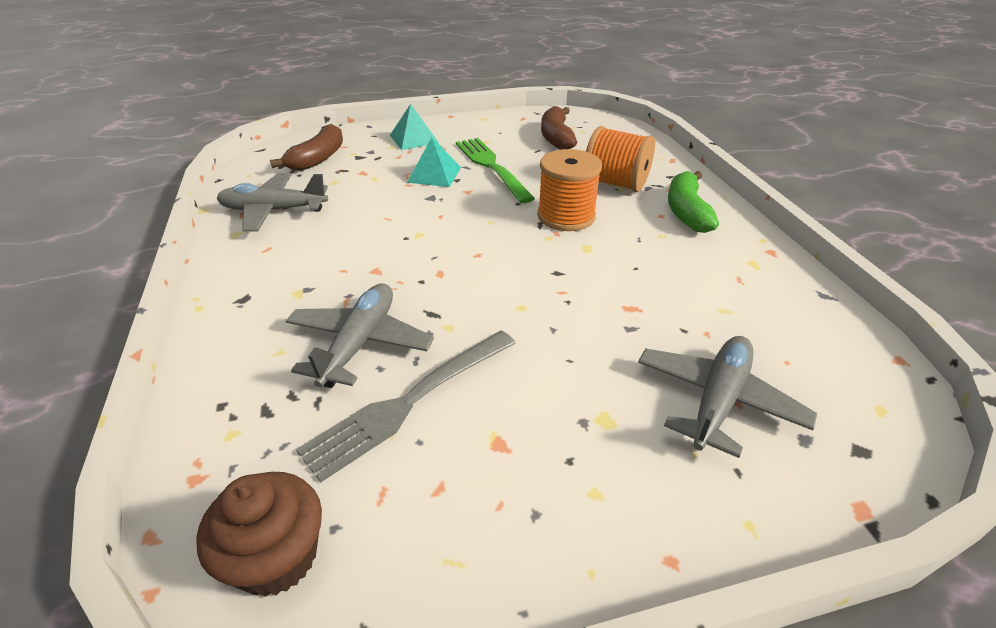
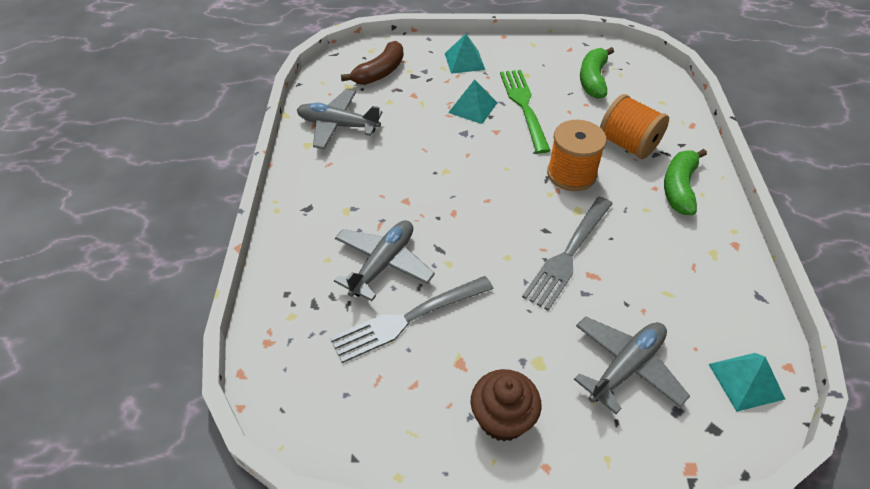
camera: 15 degrees right, 10 degrees up
brown cupcake [196,472,322,597] -> brown cupcake moved to [471,369,542,442]
brown banana [541,106,577,150] -> green banana [580,47,614,99]
none -> grey fork [522,196,613,311]
none -> turquoise pyramid [709,353,785,412]

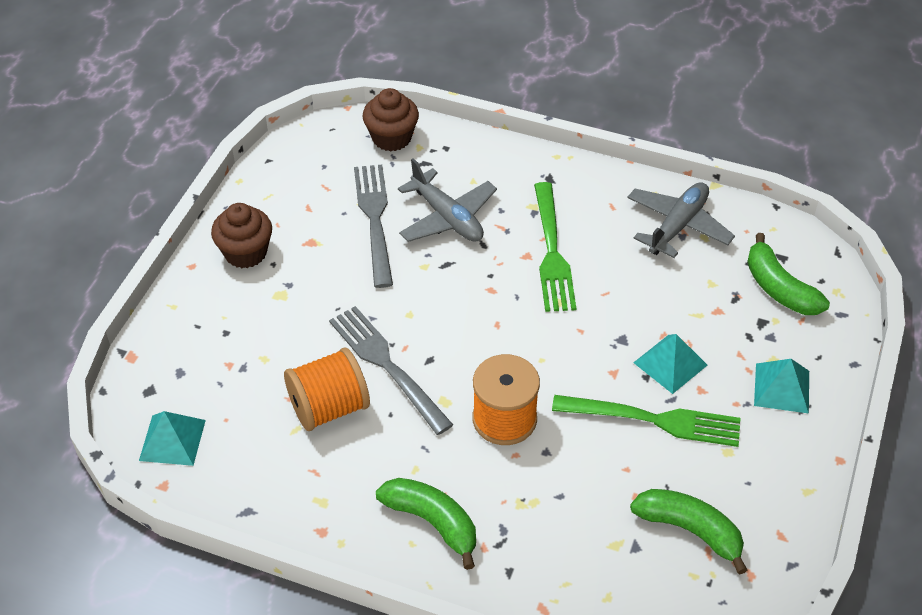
camera: 110 degrees right, 0 degrees up
brown banana [341,41,403,85] -> green banana [747,233,830,315]
grey plane [574,316,690,414] -> none
orange spool [600,94,669,159] -> orange spool moved to [284,348,370,431]
none -> brown cupcake [363,88,419,151]
none -> green fork [534,182,576,312]

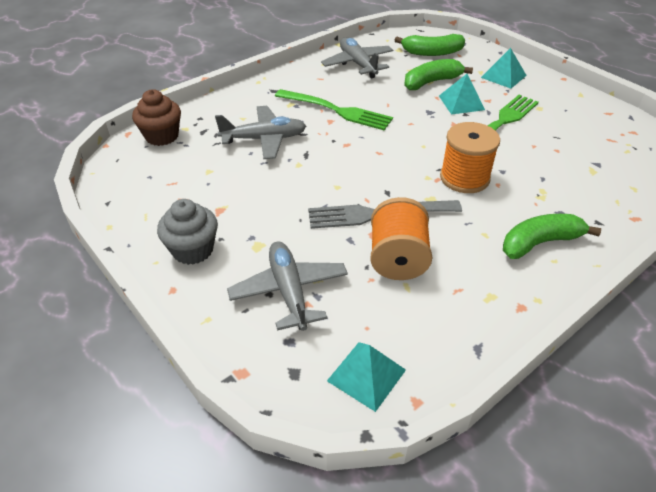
camera: 60 degrees left, 5 degrees down
brown cupcake [211,203,272,268] -> grey cupcake [157,199,218,265]
grey fork [354,164,393,288] -> none
green banana [630,489,747,575] -> green banana moved to [404,59,473,90]
none -> grey plane [227,241,348,331]

